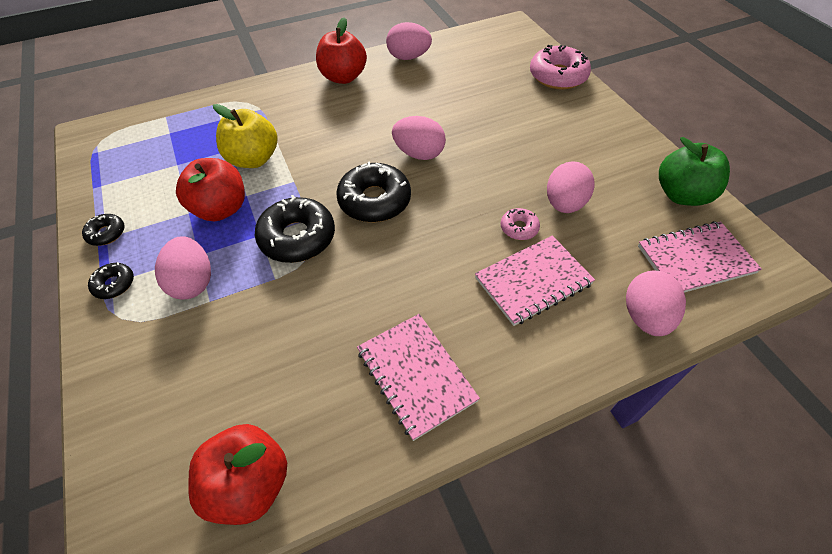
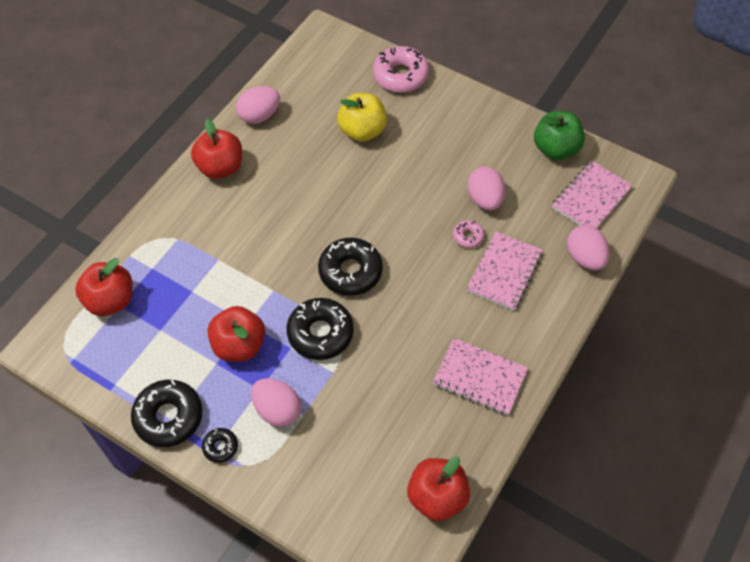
camera: 35 degrees left, 5 degrees up
black donut [82,214,125,246] -> black donut [131,380,203,447], size x1.99
yellow apple [213,104,277,168] -> yellow apple moved to [337,93,387,142]
pink egg [392,116,446,160] -> none
none -> red apple [75,258,132,316]

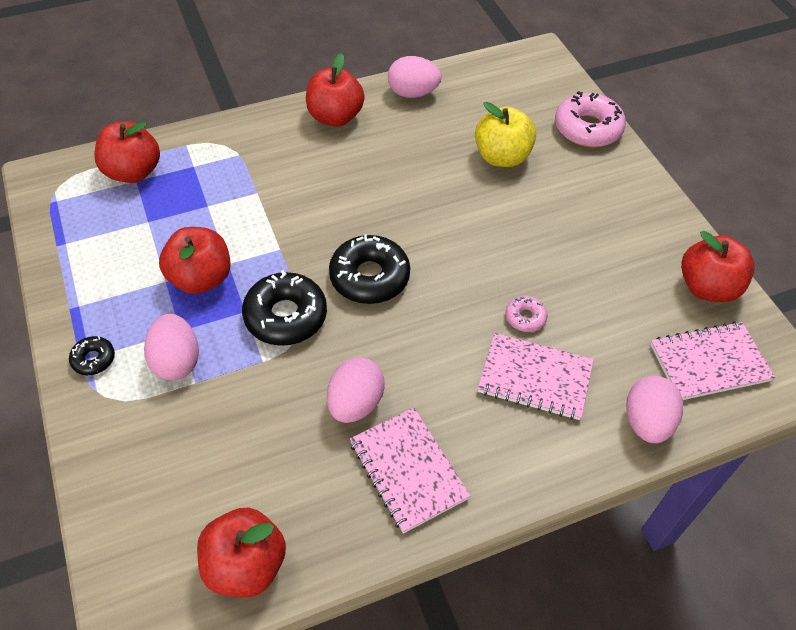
camera: 35 degrees right, 5 degrees down
black donut [131,380,203,447] -> none
pink egg [467,167,505,211] -> pink egg moved to [327,358,385,423]
pink notebook [467,231,543,311] -> pink notebook turned 45 degrees clockwise [478,333,594,420]
green apple [534,111,585,160] -> red apple [681,231,755,302]

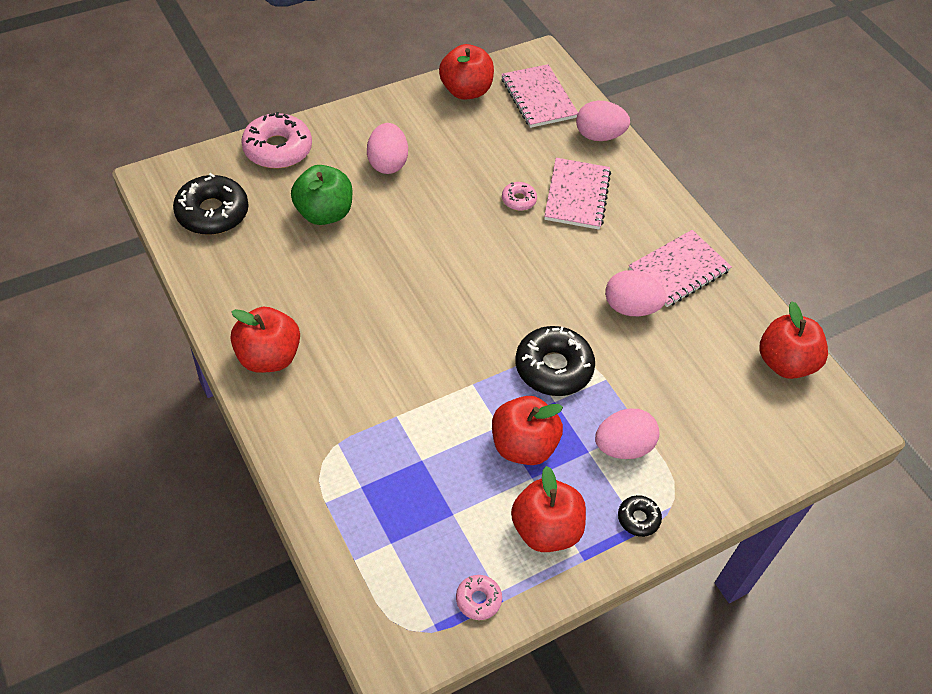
camera: 100 degrees left, 0 degrees up
red apple [94,121,160,183] -> red apple moved to [511,466,586,552]
black donut [329,234,410,304] -> black donut moved to [173,173,248,235]
pink egg [388,56,442,98] -> pink egg moved to [367,123,408,174]
yellow apple [475,102,536,167] -> green apple [291,165,352,225]
none -> pink donut [456,575,502,620]

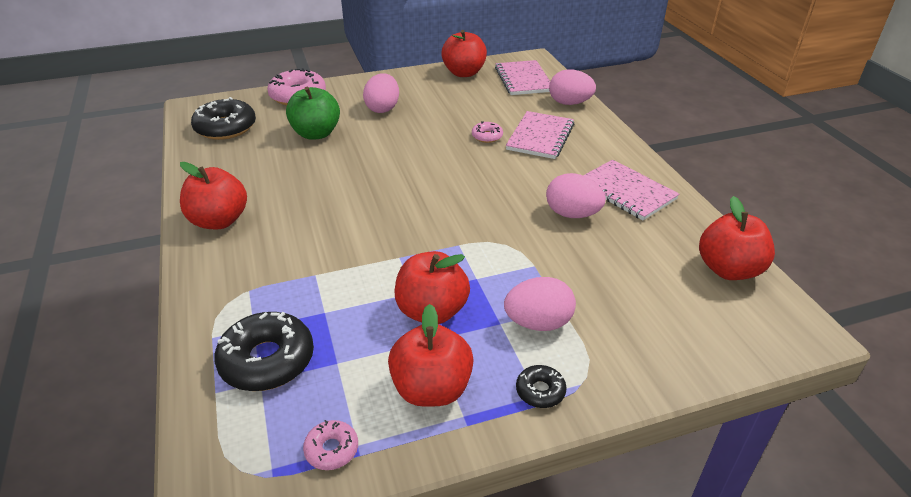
camera: 15 degrees right, 15 degrees down
black donut [515,326,595,396] -> black donut moved to [214,312,314,391]
pink notebook [629,230,732,307] -> pink notebook turned 75 degrees clockwise [583,159,679,220]

